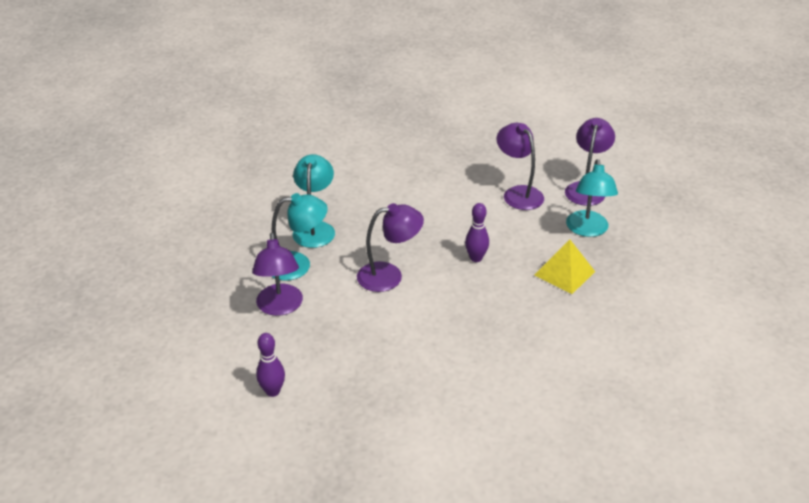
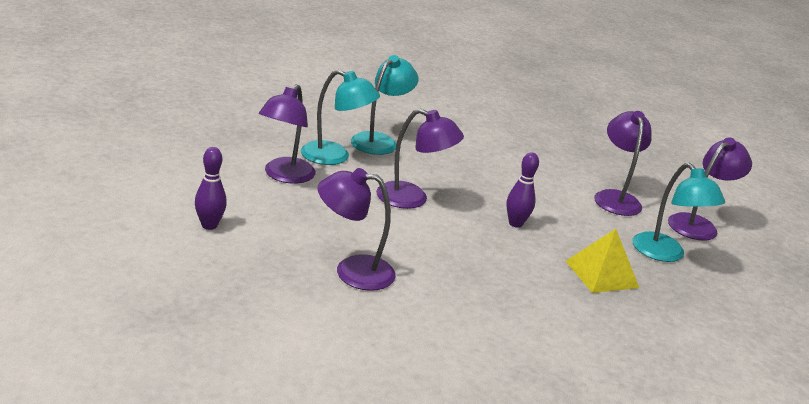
camera: 25 degrees right, 10 degrees down
turquoise lamp [566,159,618,237] -> turquoise lamp turned 60 degrees counterclockwise [633,163,725,262]
none -> purple lamp [317,168,396,291]

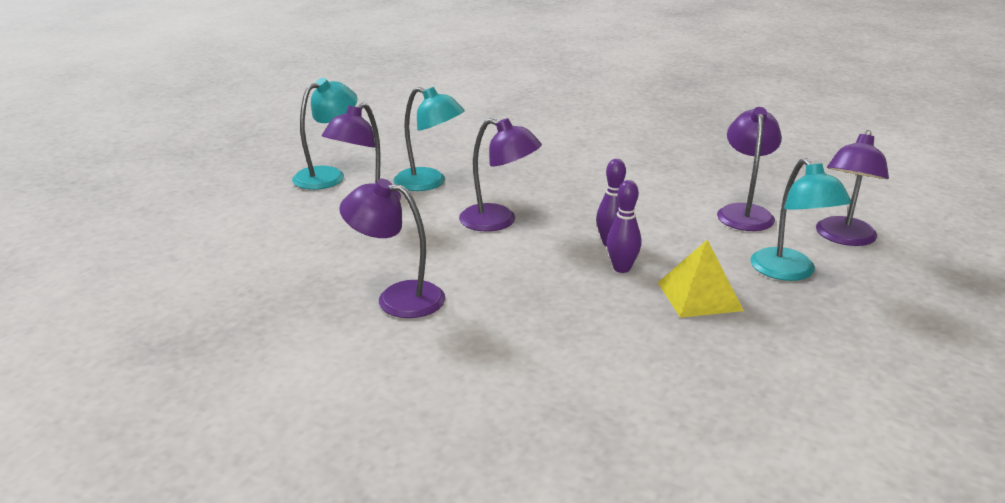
camera: 15 degrees right, 0 degrees up
purple bowling pin [195,147,227,230] -> purple bowling pin moved to [607,180,641,273]
turquoise lamp [351,55,419,155] -> turquoise lamp moved to [292,78,357,190]
purple lamp [668,137,752,241] -> purple lamp turned 150 degrees clockwise [816,130,889,246]

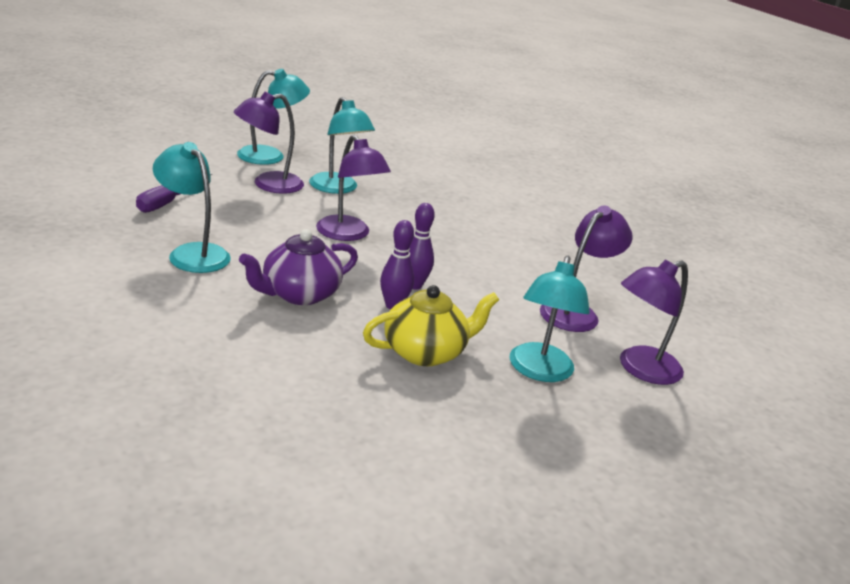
camera: 25 degrees right, 0 degrees up
purple lamp [339,179,445,318] -> turquoise lamp [153,142,231,273]
yellow pyramid [658,240,744,318] -> yellow teapot [363,285,499,366]
none -> purple screwdriver [136,173,212,213]
none -> purple teapot [239,229,358,305]

